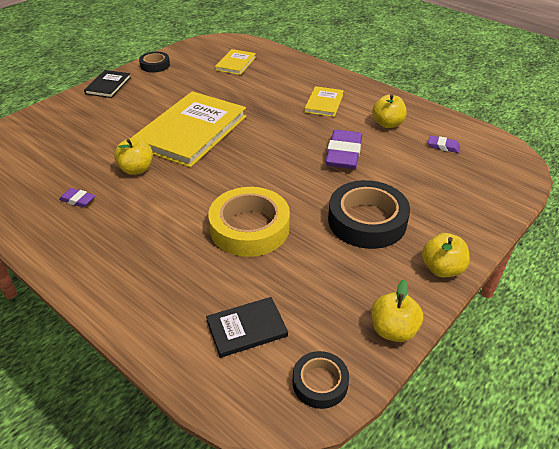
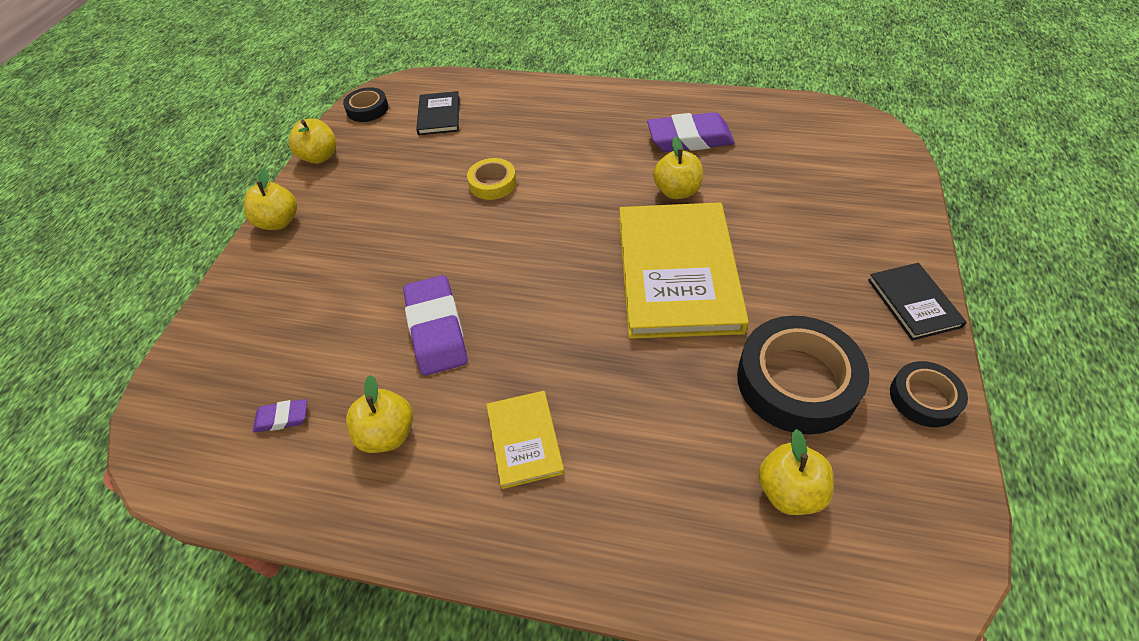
camera: 155 degrees right, 10 degrees up
purple eraser [59,188,95,207] -> purple eraser [647,112,735,152], size x2.06
black book [206,297,288,358] -> black book turned 45 degrees counterclockwise [416,91,460,135]
yellow tape [208,187,290,257] -> yellow tape [467,158,517,200], size x0.54
yellow book [215,49,256,75] -> yellow apple [758,429,834,515]
black tape [328,180,410,249] -> black tape moved to [737,316,870,435]

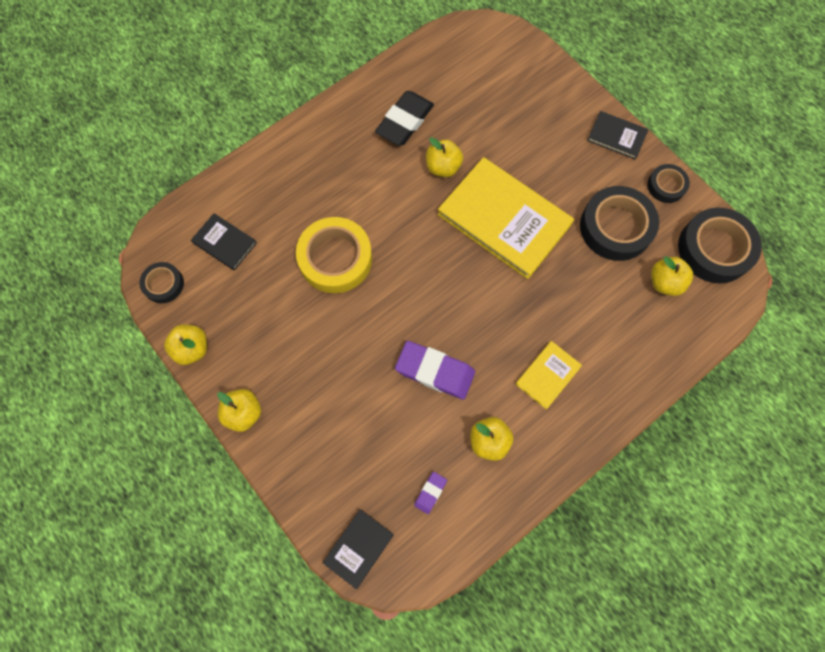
camera: 55 degrees left, 20 degrees up
yellow tape [467,158,517,200] -> yellow tape [296,217,372,293], size x1.86
yellow book [486,391,564,489] -> yellow book turned 75 degrees counterclockwise [516,341,582,409]
purple eraser [647,112,735,152] -> black eraser [375,91,434,145]
none -> black book [322,509,394,589]
none -> black tape [678,207,762,283]

